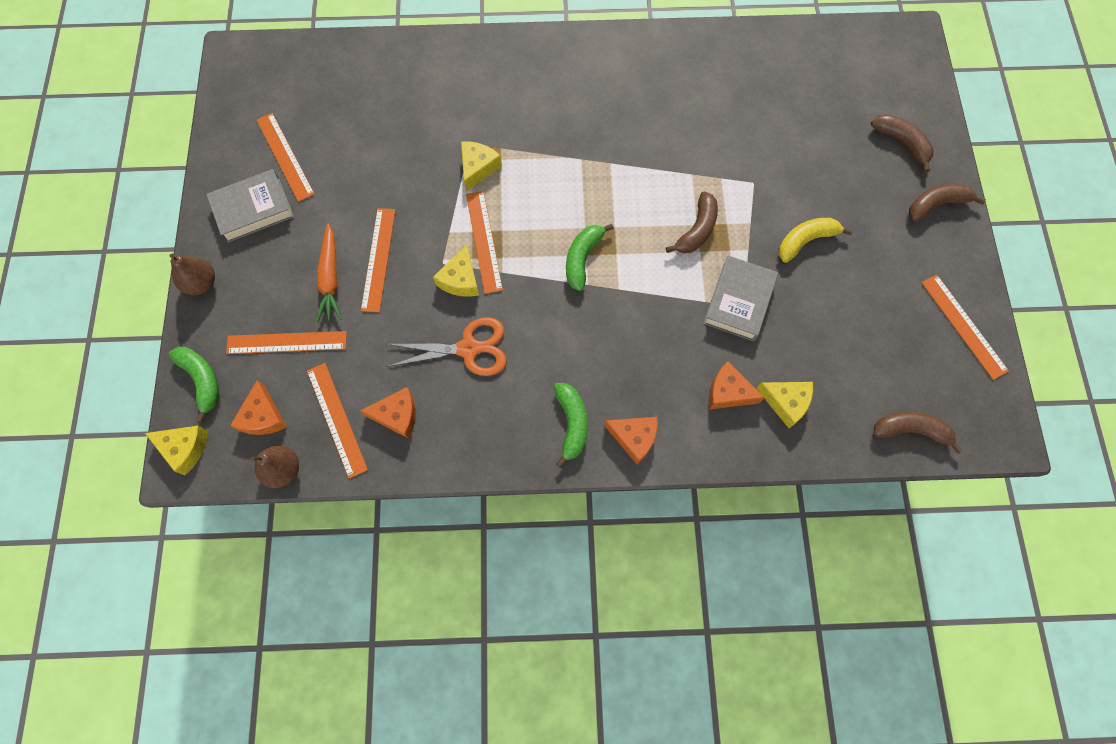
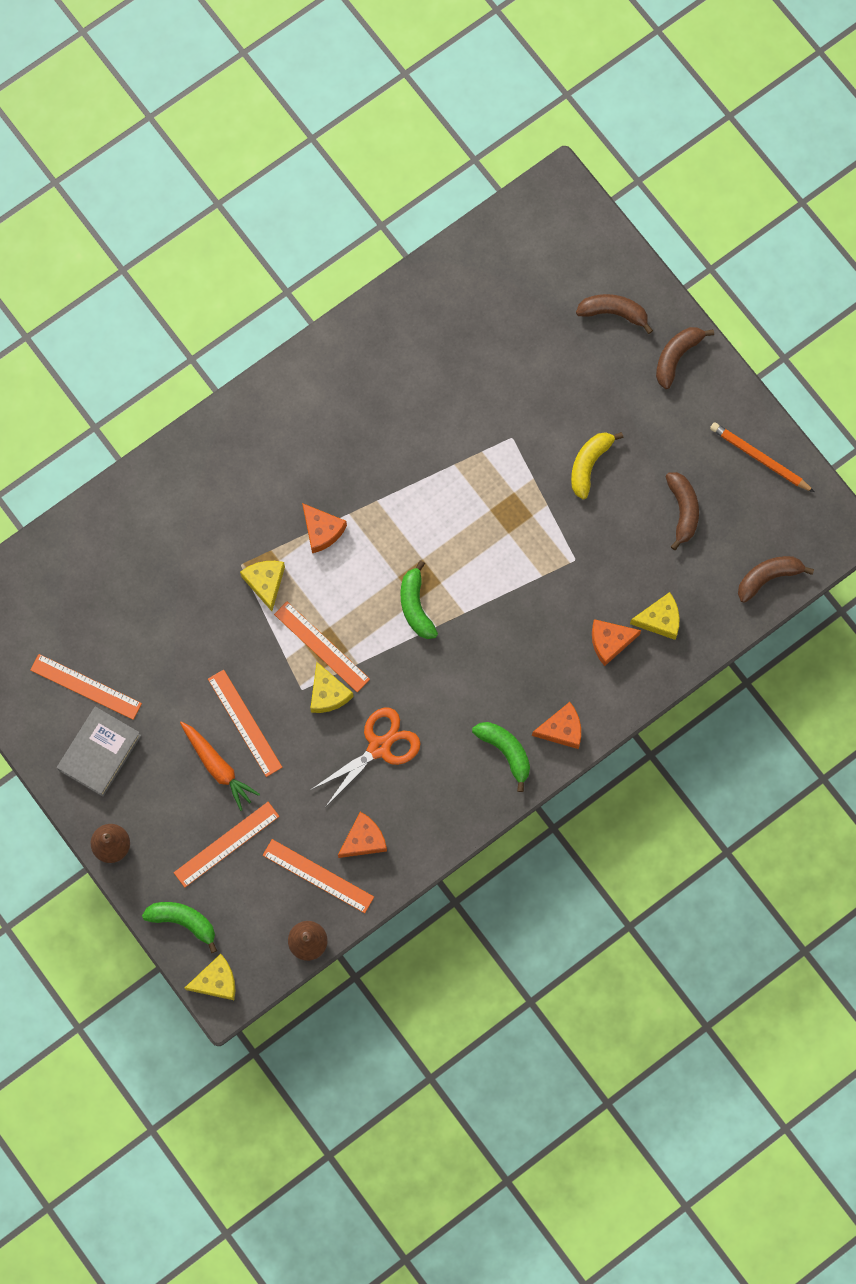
camera: 35 degrees left, 5 degrees up
orange cheese [230,380,287,435] -> orange cheese moved to [302,503,347,553]
brown banana [666,191,718,253] -> brown banana moved to [666,472,699,550]
grey book [703,256,778,341] -> none
orange ruler [921,274,1009,380] -> orange pencil [710,422,814,492]

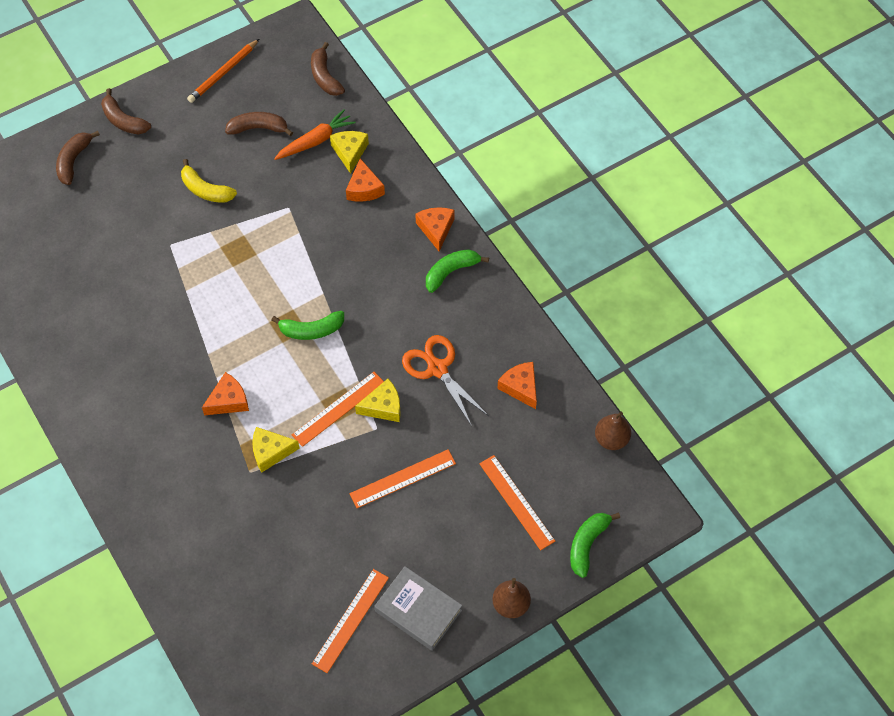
camera: 85 degrees left, 15 degrees down
orange carrot [180,721,260,811] -> orange carrot moved to [274,109,356,160]
yellow cheese [184,954,235,1000] -> none
orange ruler [263,839,374,913] -> none

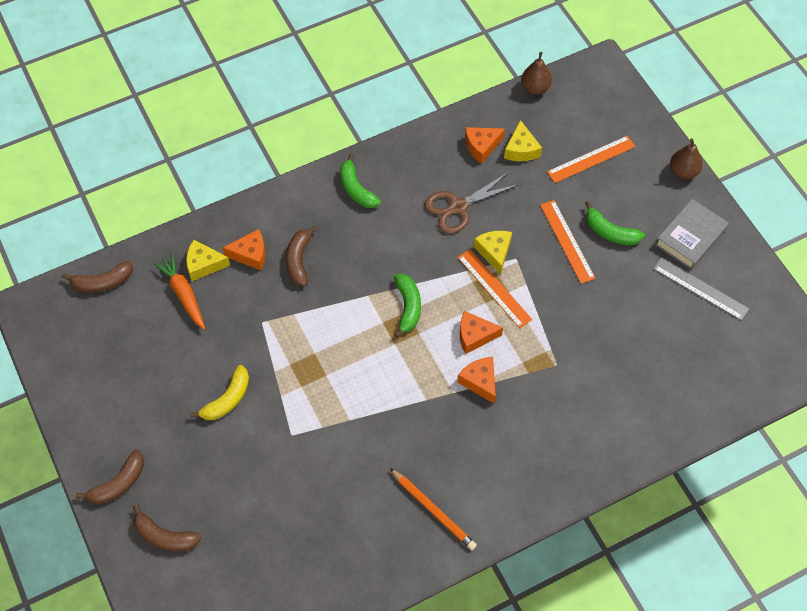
camera: 85 degrees left, 0 degrees up
orange pencil [187,39,259,103] -> orange pencil moved to [390,468,477,550]
brown banana [225,112,293,136] -> brown banana moved to [286,226,318,286]
yellow cheese [252,427,300,473] -> yellow cheese moved to [504,120,542,161]
orange ruler [312,569,389,673] -> grey ruler [653,257,749,320]
orange scissors [402,335,489,426] -> brown scissors [425,171,520,234]
orange cheese [415,207,454,251] -> orange cheese moved to [460,311,503,354]
green banana [570,513,620,578] -> green banana moved to [585,201,645,245]

